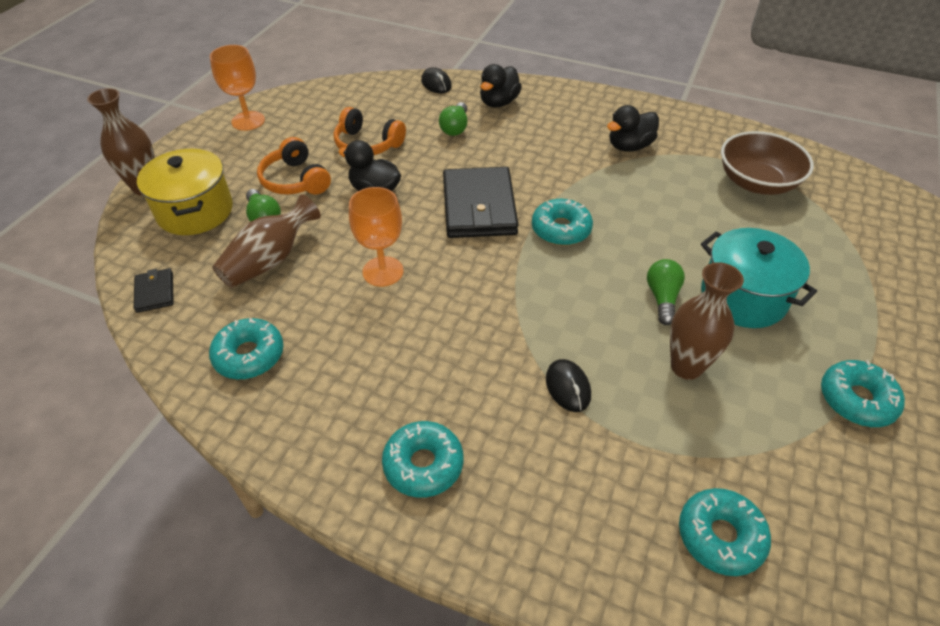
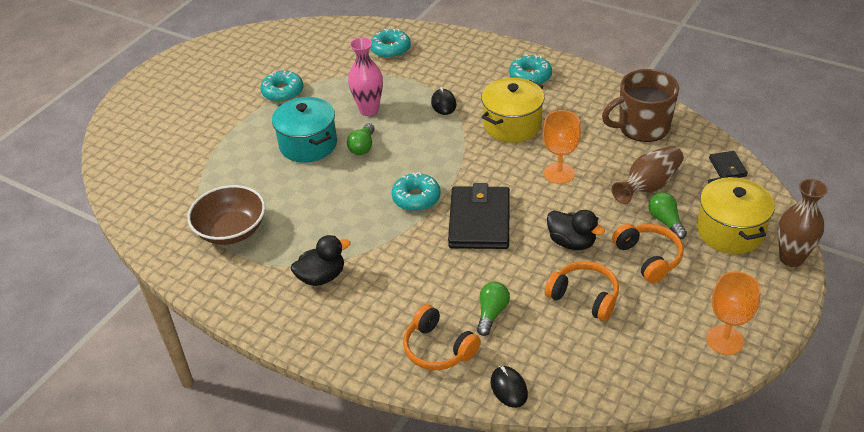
camera: 170 degrees left, 5 degrees down
turquoise donut [209,318,284,379] -> brown mug [602,69,679,142]
black duck [480,64,522,107] -> orange headphones [403,304,481,370]
brown vase [670,262,744,380] -> pink vase [348,37,383,116]
none -> yellow pot [481,78,544,143]

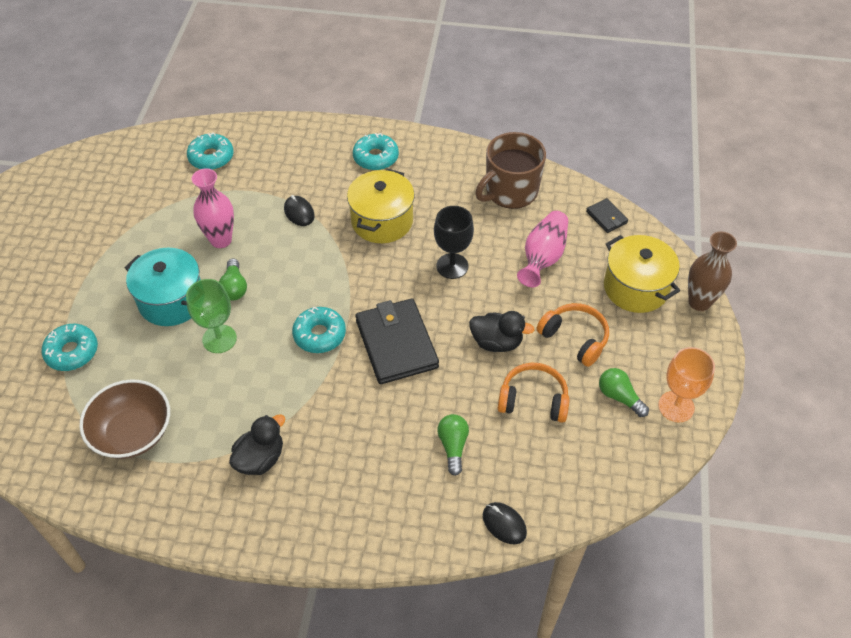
camera: 25 degrees left, 10 degrees up
turquoise donut [260,71,303,102] -> turquoise donut moved to [41,324,98,371]
orange headphones [403,304,481,370] -> none
orange goblet [543,110,581,184] -> black goblet [434,206,474,279]
brown vase [612,145,684,204] -> pink vase [517,211,568,287]
green light bulb [648,192,687,239] -> green light bulb moved to [599,368,649,417]
none -> green goblet [186,279,237,353]

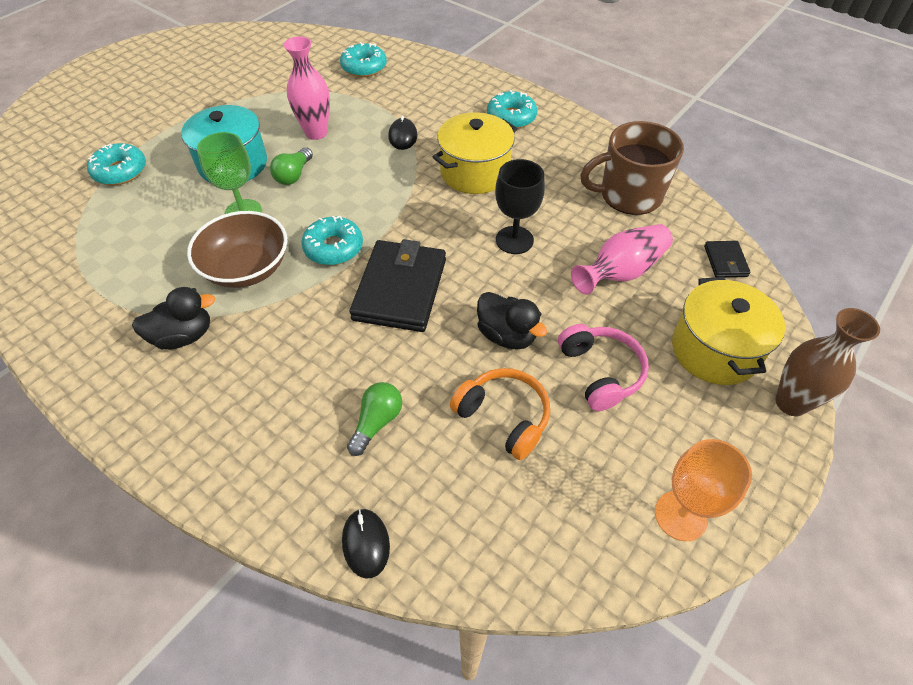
camera: 30 degrees right, 0 degrees up
brown bowl [79,379,170,459] -> brown bowl moved to [187,211,287,288]
orange headphones [537,303,609,367] -> pink headphones [558,324,649,411]
green light bulb [599,368,649,417] -> none

